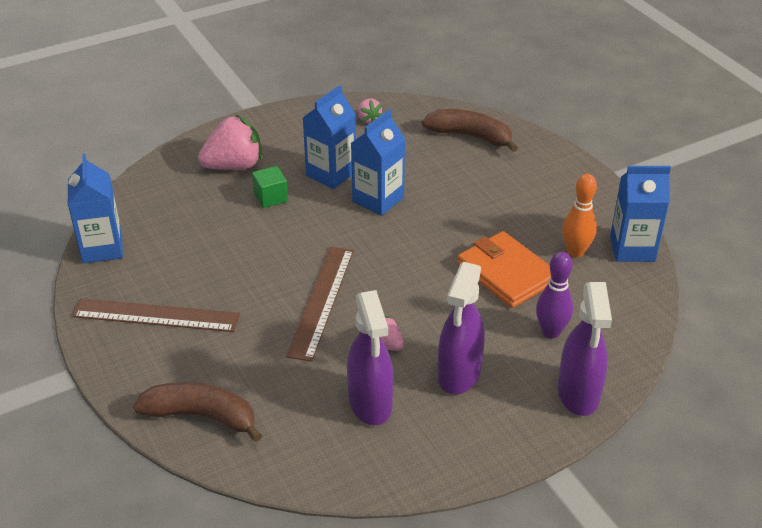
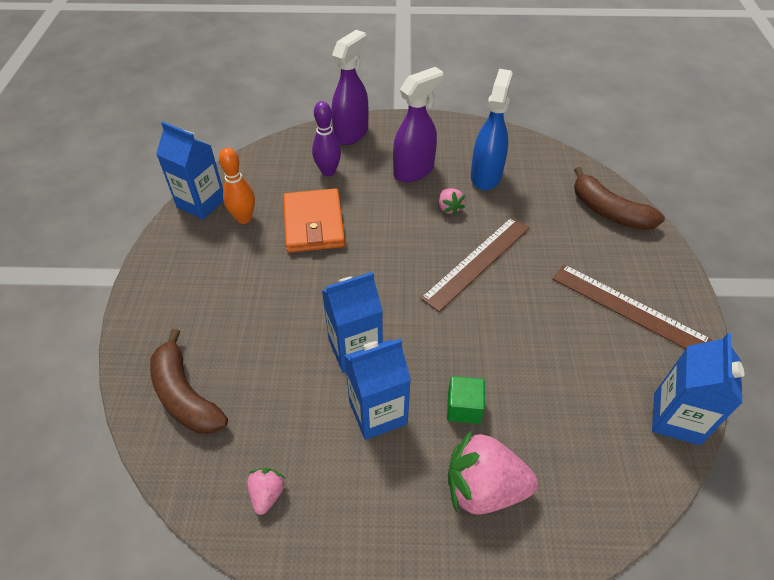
camera: 150 degrees left, 10 degrees up
purple spray bottle [347,290,394,425] -> blue spray bottle [471,69,513,191]

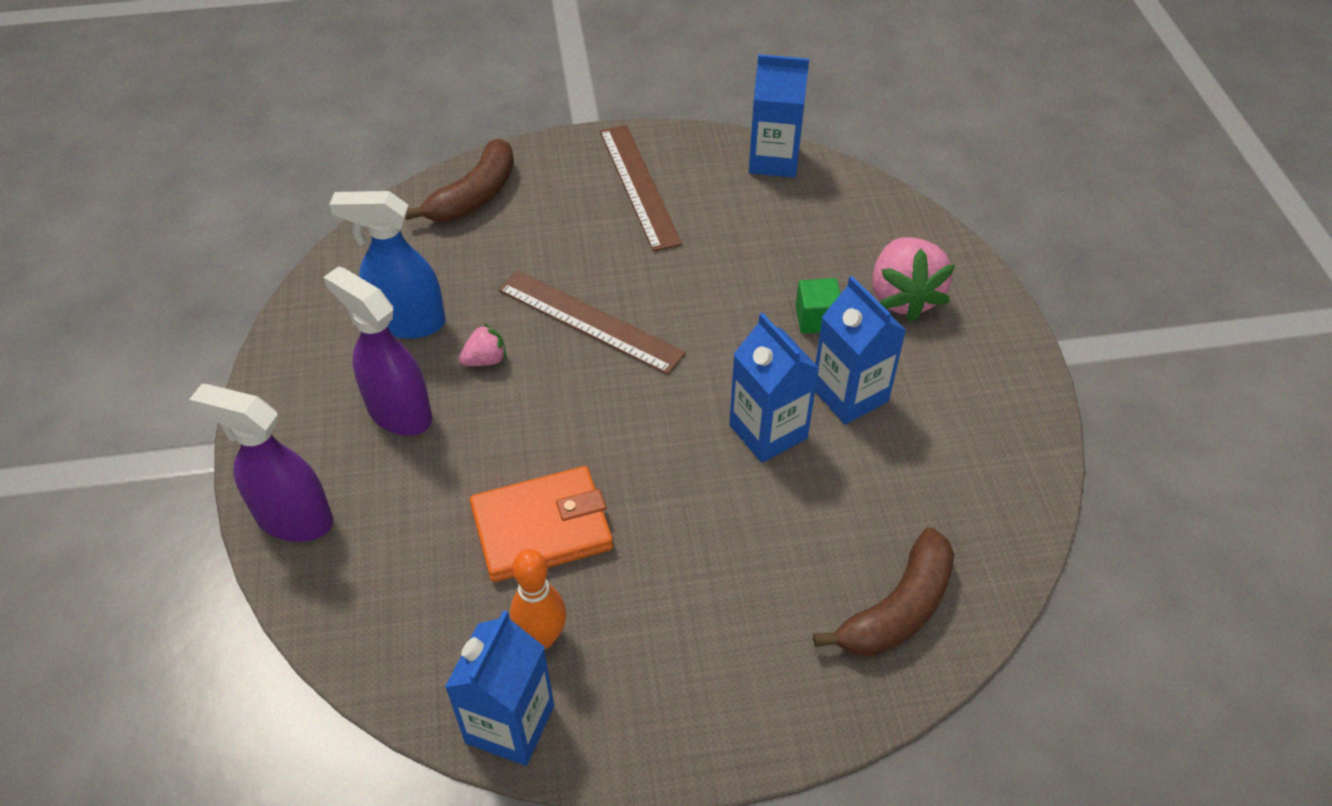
camera: 100 degrees left, 0 degrees up
pink strawberry [247,468,286,515] -> none
purple bowling pin [312,101,341,177] -> none
brown ruler [553,264,712,349] -> brown ruler turned 45 degrees counterclockwise [600,125,682,252]

